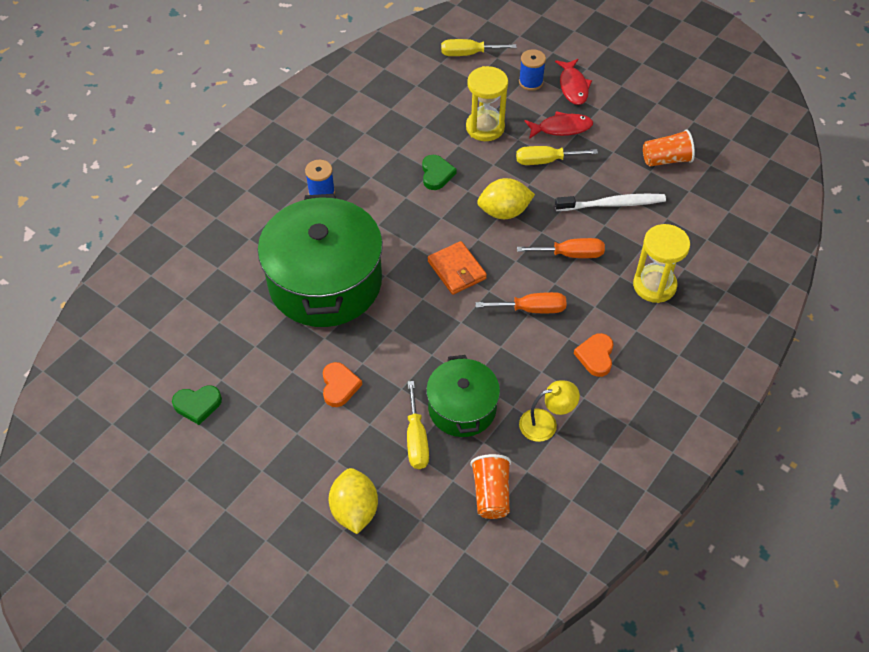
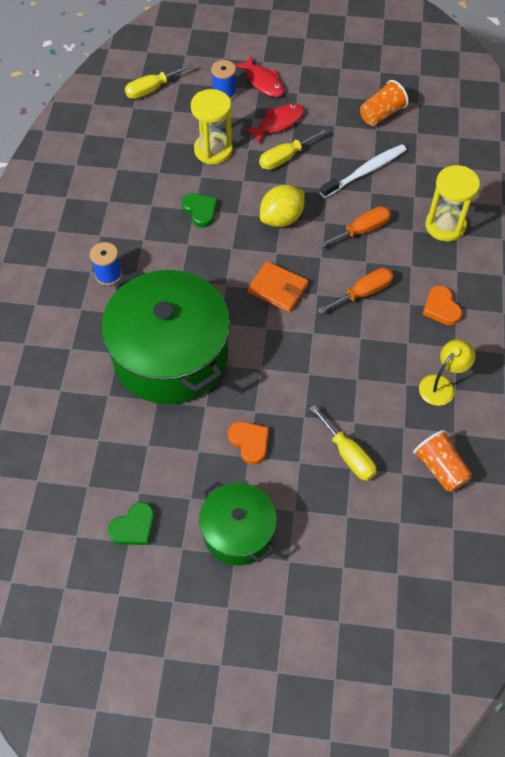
camera: 30 degrees left, 5 degrees up
yellow lemon [329,468,378,534] -> none
green pot [426,355,500,437] -> green pot moved to [199,481,277,566]

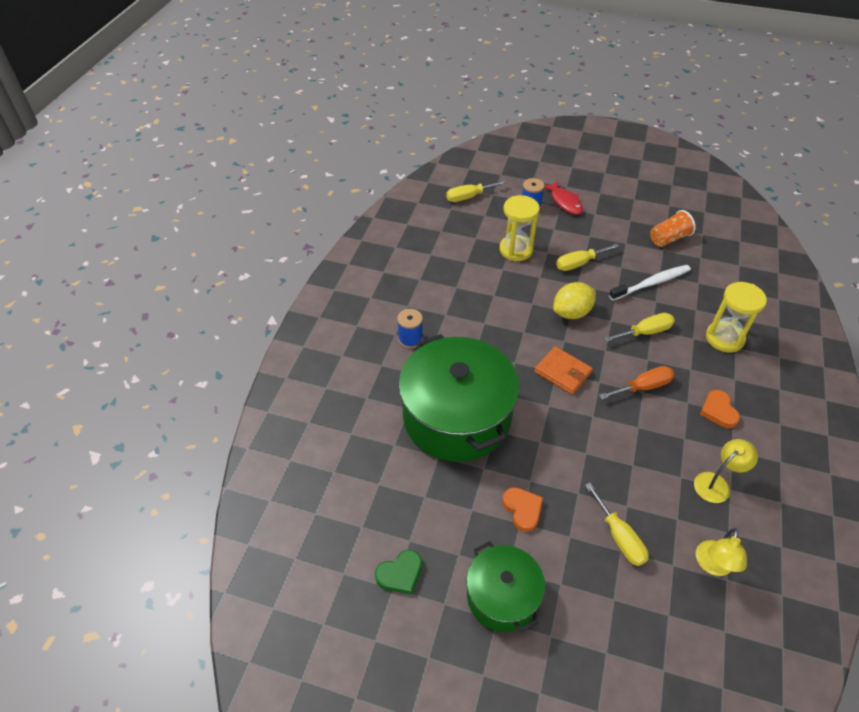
camera: 10 degrees right, 10 degrees down
green heart [182,193,217,228] -> none
red fish [244,103,304,144] -> none
orange screwdriver [317,206,391,249] -> yellow screwdriver [604,313,675,342]
orange cup [413,430,472,492] -> yellow lamp [696,528,747,576]

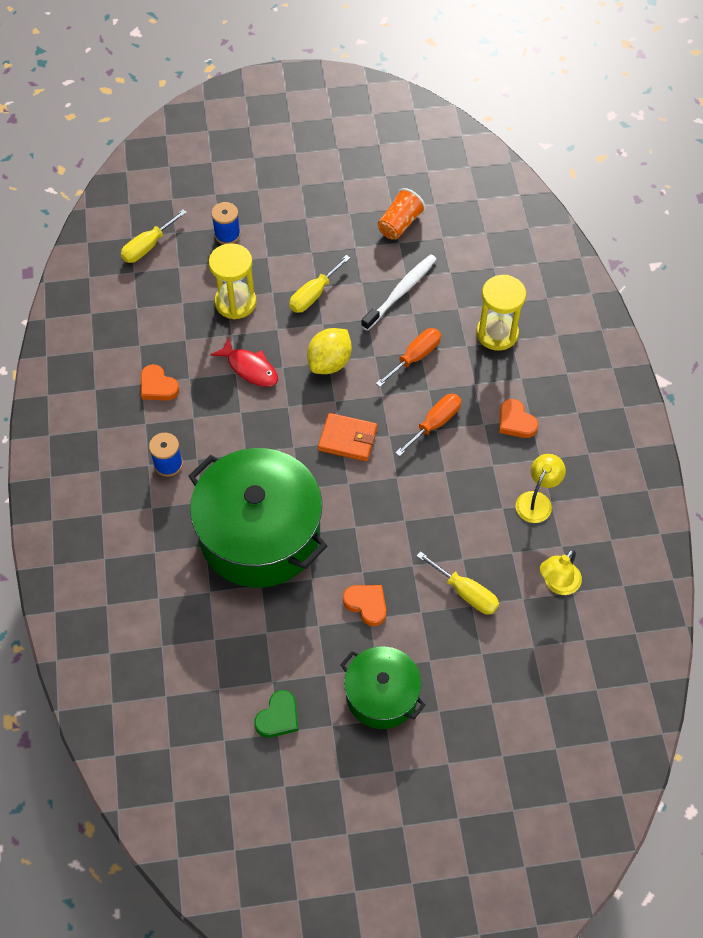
camera: 25 degrees left, 10 degrees up
red fish [544,180,583,215] -> red fish moved to [211,337,278,387]
yellow screwdriver [604,313,675,342] -> orange screwdriver [376,328,441,387]
yellow lamp [696,528,747,576] -> yellow lamp turned 45 degrees clockwise [540,550,582,595]
none -> orange heart [141,364,179,401]

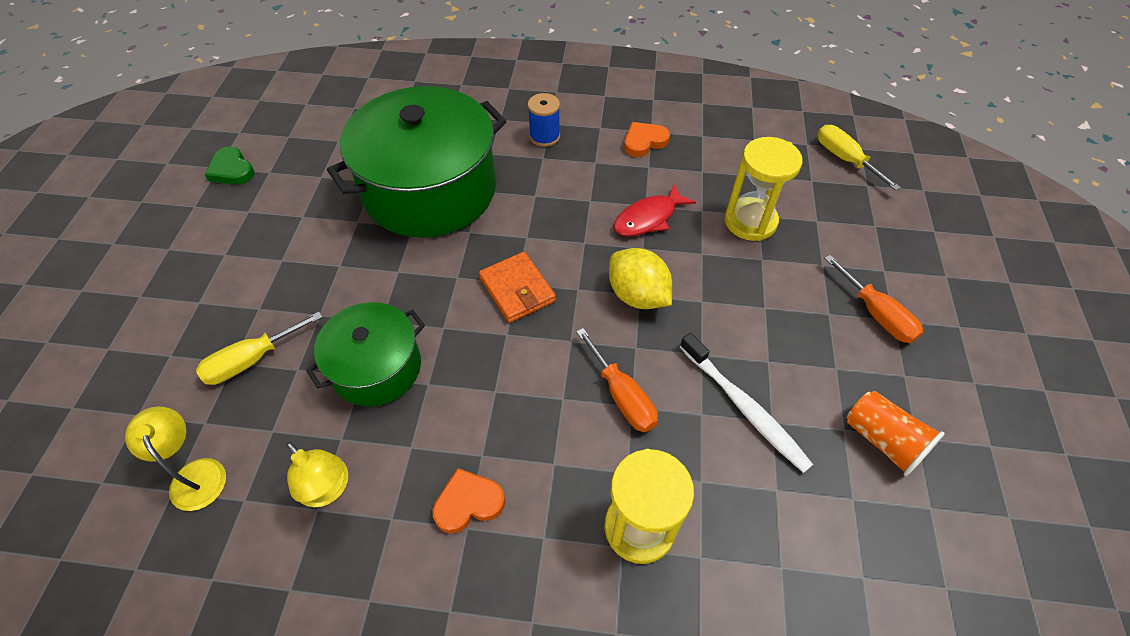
camera: 105 degrees right, 5 degrees down
blue spool [211,202,241,244] -> none
yellow screwdriver [289,255,350,313] -> none
orange wallet [318,413,377,461] -> orange wallet turned 60 degrees counterclockwise [479,252,556,323]
green pot [341,646,425,729] -> green pot moved to [306,302,425,407]
orange heart [343,585,386,626] -> none
orange screwdriver [395,394,461,457] -> orange screwdriver moved to [824,255,923,343]

